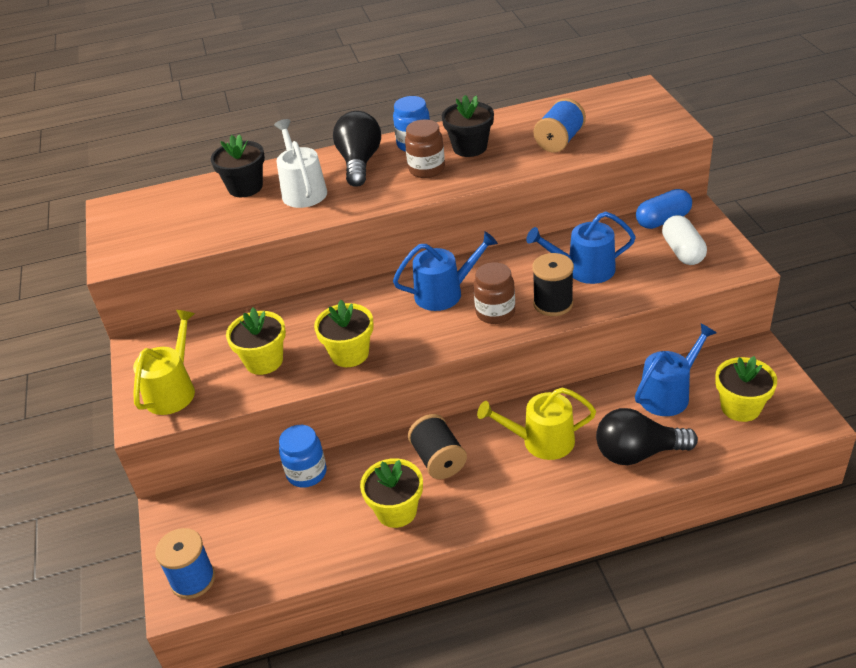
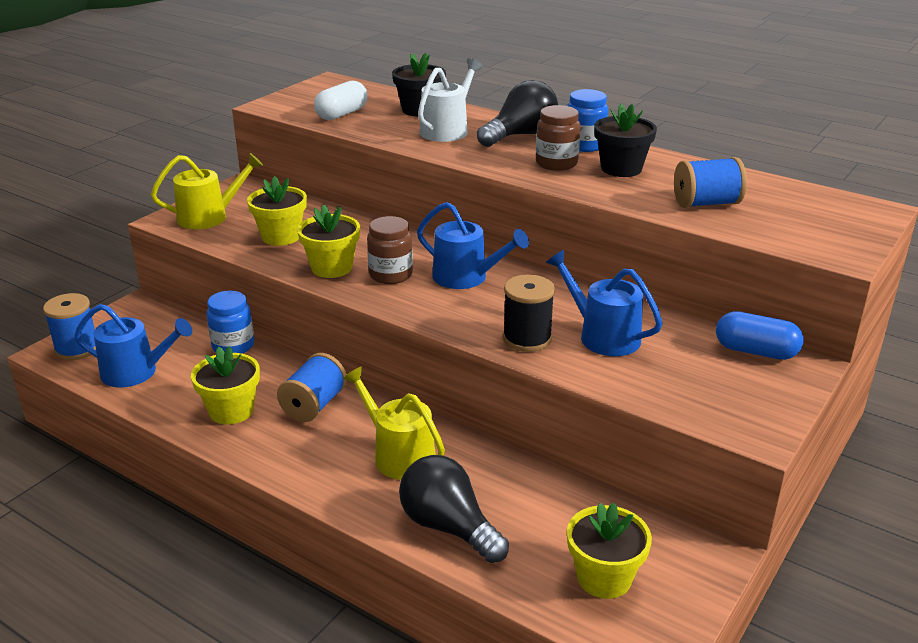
camera: 45 degrees right, 10 degrees down
black spool [408,414,467,479] -> blue spool [277,353,347,422]
brown jar [474,262,515,324] -> brown jar moved to [367,216,413,284]
blue watering can [635,323,716,416] -> blue watering can moved to [74,304,192,387]
white capsule [662,215,707,265] -> white capsule moved to [314,81,368,120]

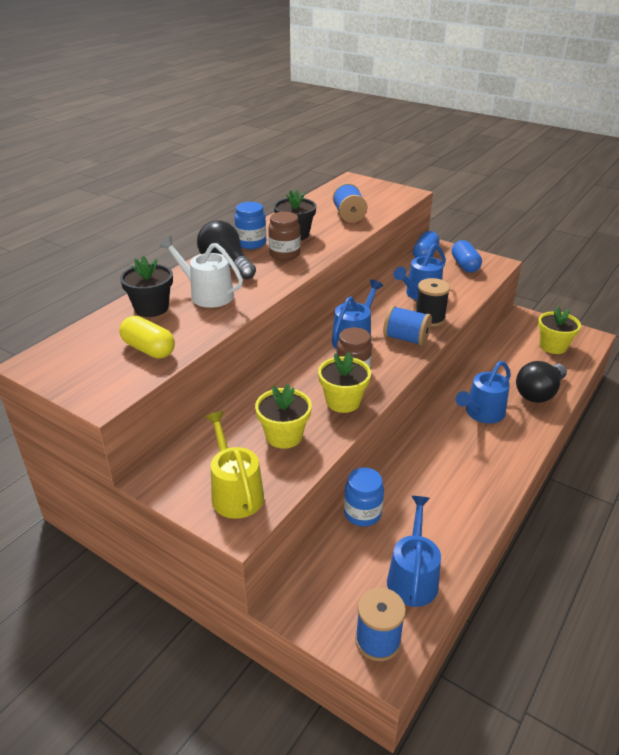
camera: 90 degrees left, 5 degrees up
yellow flower pot [191,346,260,425] -> none
blue spool [277,353,347,422] -> blue spool moved to [383,306,432,346]
white capsule [314,81,368,120] -> yellow capsule [119,316,175,359]
yellow watering can [343,367,445,480] -> blue watering can [455,361,511,423]
none -> blue capsule [452,240,482,273]

